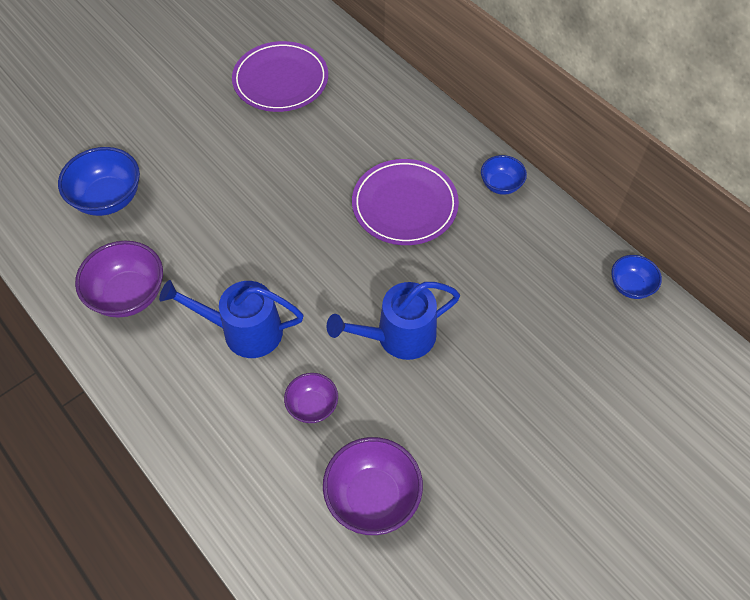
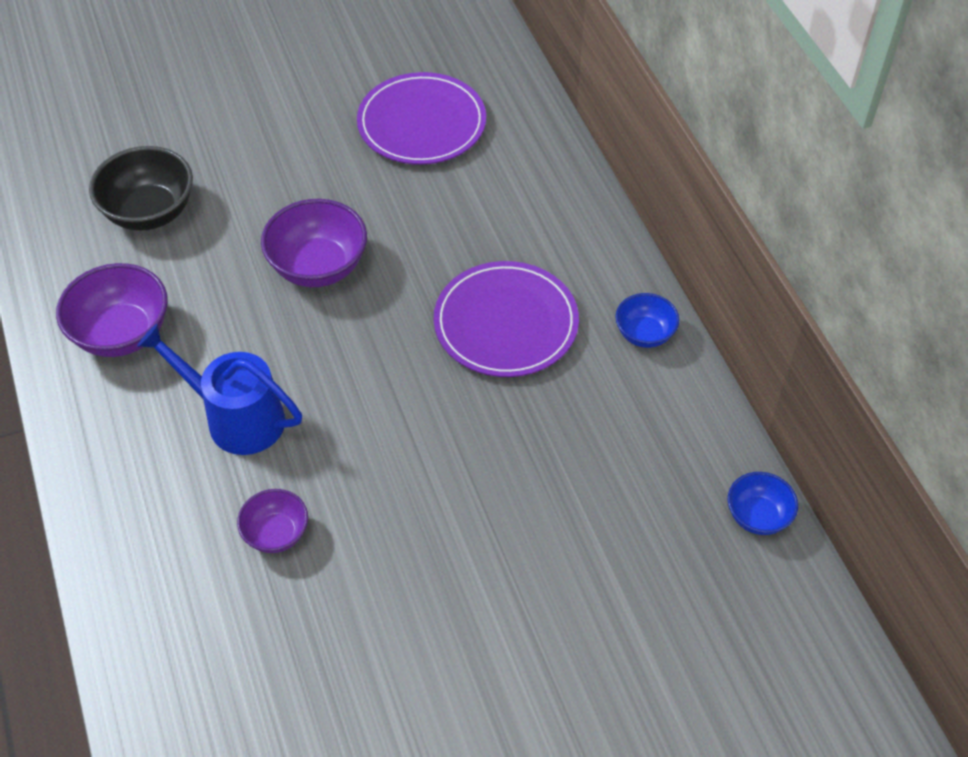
camera: 20 degrees right, 5 degrees down
blue bowl [58,147,140,216] -> black bowl [89,146,193,231]
purple bowl [323,437,423,535] -> purple bowl moved to [261,199,367,287]
blue watering can [327,282,460,360] -> none

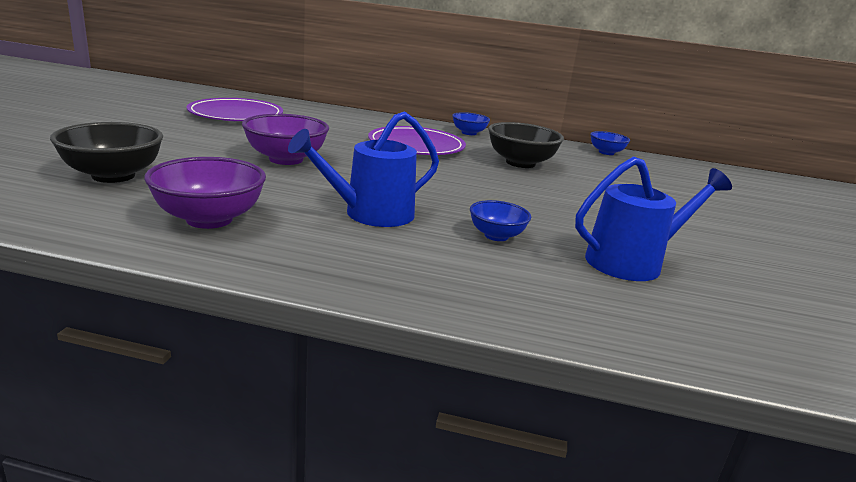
camera: 60 degrees left, 30 degrees down
purple bowl [237,489,308,553] -> blue bowl [470,200,531,241]
none -> black bowl [488,122,564,168]
none -> blue watering can [575,156,732,281]

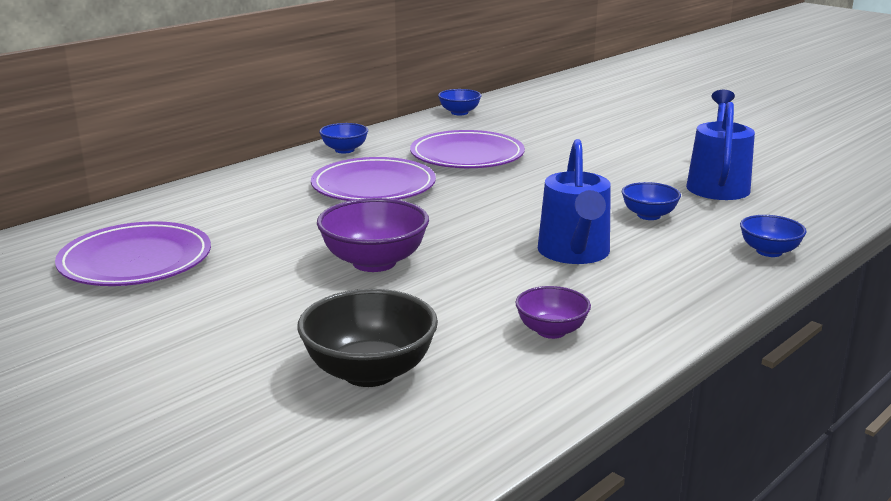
camera: 55 degrees left, 0 degrees up
purple bowl [144,157,266,229] -> purple bowl [515,286,591,339], size x0.59
black bowl [488,122,564,168] -> purple plate [410,130,525,168]
none -> blue bowl [740,215,807,257]

